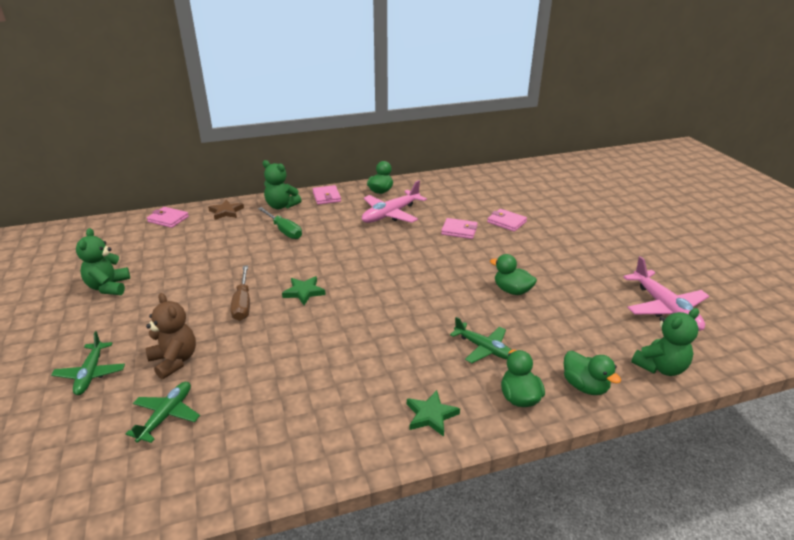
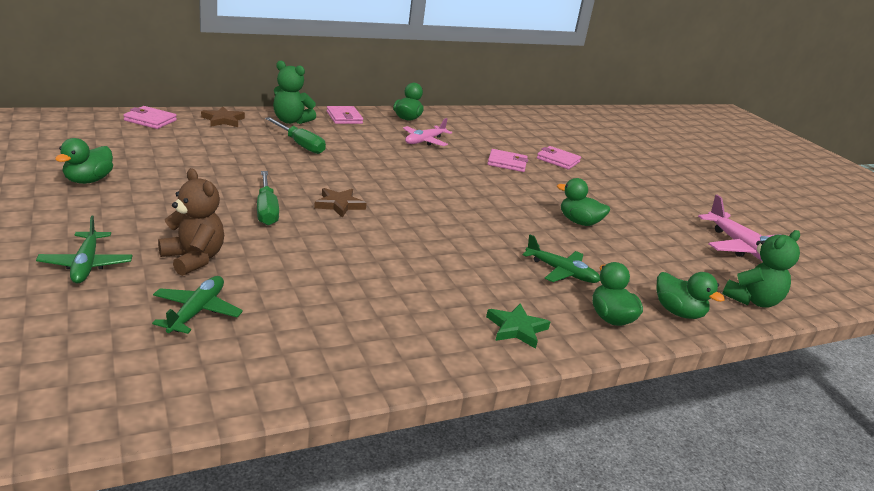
camera: 10 degrees left, 5 degrees down
green teddy bear [76,228,130,295] -> green duck [55,138,113,184]
brown screwdriver [231,265,250,321] -> green screwdriver [257,171,279,226]
green star [282,276,326,305] -> brown star [314,188,367,218]
pink plane [362,180,427,223] -> pink plane [403,118,452,146], size x0.65

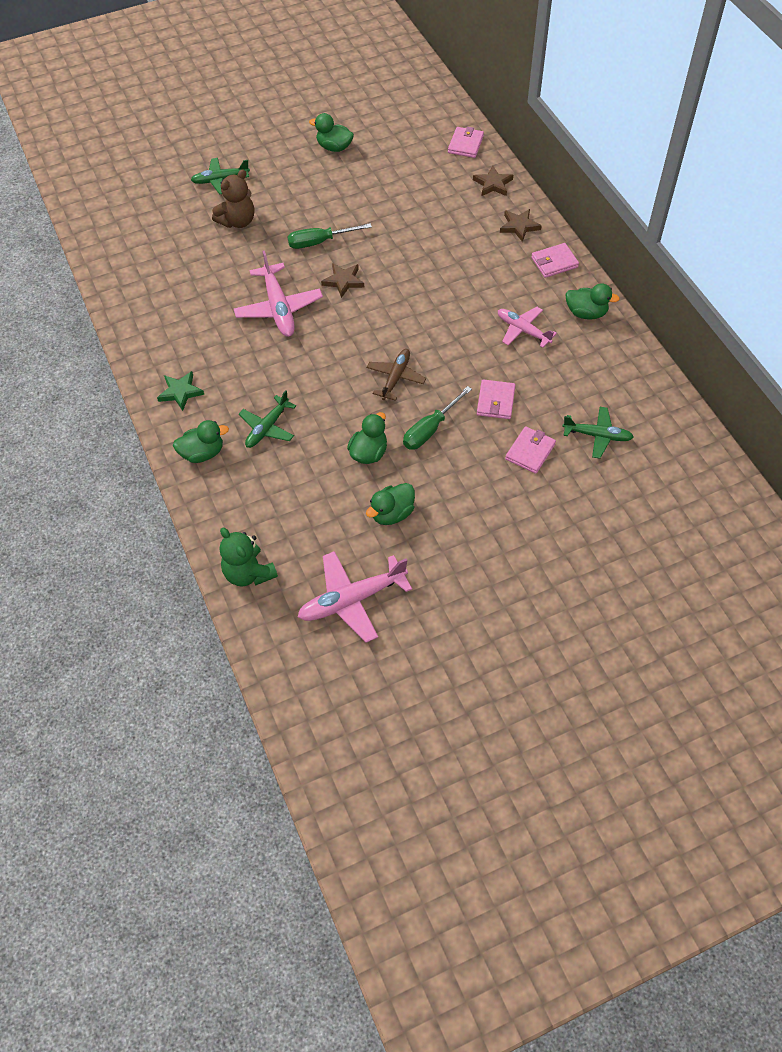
camera: 95 degrees right, 30 degrees up
green plane [152,276,243,334] -> green plane moved to [562,407,634,459]
green screwdriver [265,117,326,154] -> green screwdriver moved to [403,386,472,450]
green teddy bear [273,61,316,124] -> brown star [500,209,542,242]
green duck [656,272,725,319] -> green duck moved to [366,483,415,525]
none -> pink plane [234,250,323,337]
none -> brown plane [367,349,426,401]

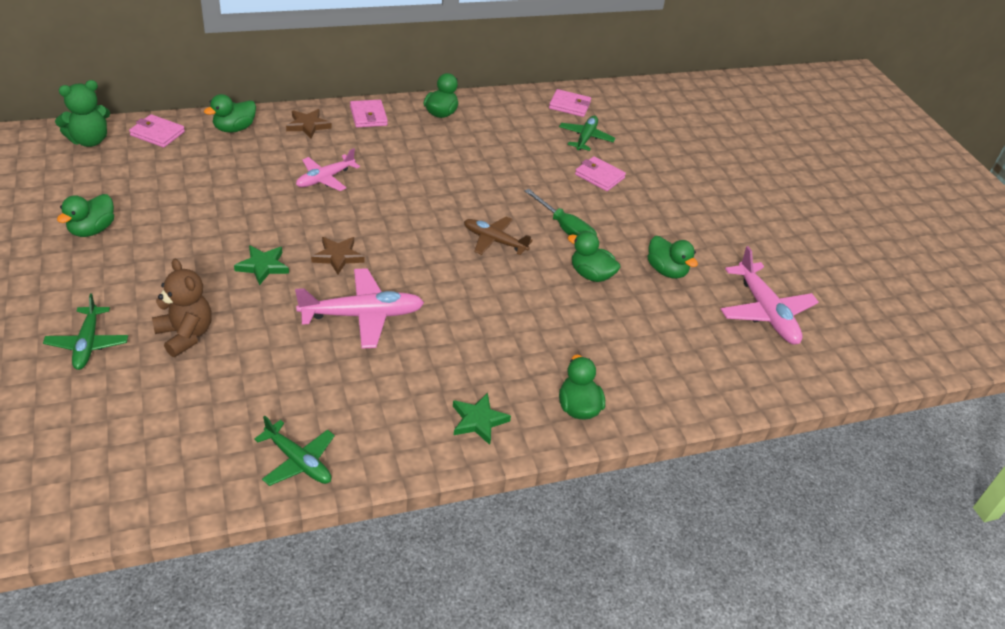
camera: 90 degrees left, 15 degrees down
green teddy bear [220,527,278,587] -> green teddy bear moved to [55,80,110,147]
green plane [239,390,296,448] -> green plane moved to [254,416,335,486]
green screwdriver [287,223,372,249] -> green star [234,245,289,285]
brown star [473,165,513,196] -> green duck [204,94,256,132]
pink wallet [477,379,515,419] -> pink wallet moved to [549,89,591,117]
pink plane [498,307,557,348] -> pink plane moved to [296,148,360,191]

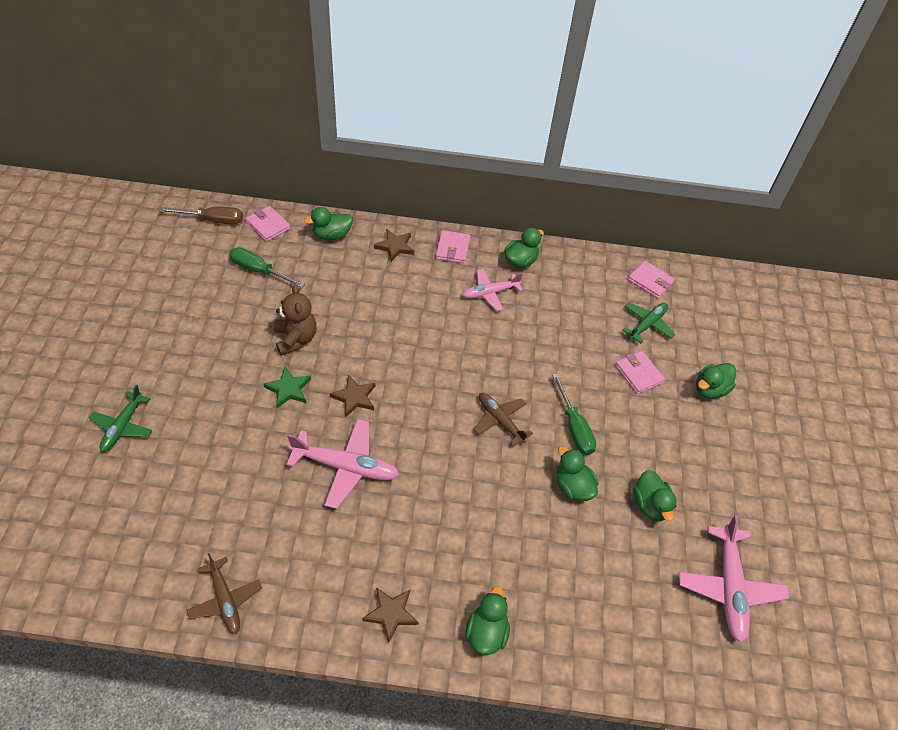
camera: 25 degrees right, 10 degrees up
green teddy bear [55,80,110,147] -> brown screwdriver [159,207,243,225]
green duck [57,194,114,237] -> green duck moved to [696,363,736,399]
brown teddy bear [152,259,212,357] -> brown teddy bear moved to [274,284,317,356]
green plane [254,416,335,486] -> brown plane [186,553,262,634]
pink plane [296,148,360,191] -> pink plane moved to [463,269,523,311]
green star [453,393,511,445] -> brown star [362,587,419,643]
none -> green screwdriver [229,247,305,288]

